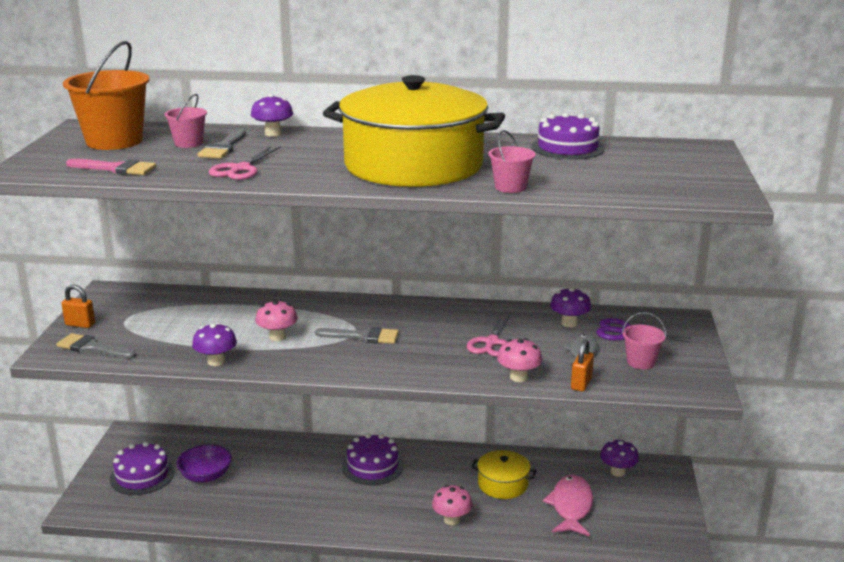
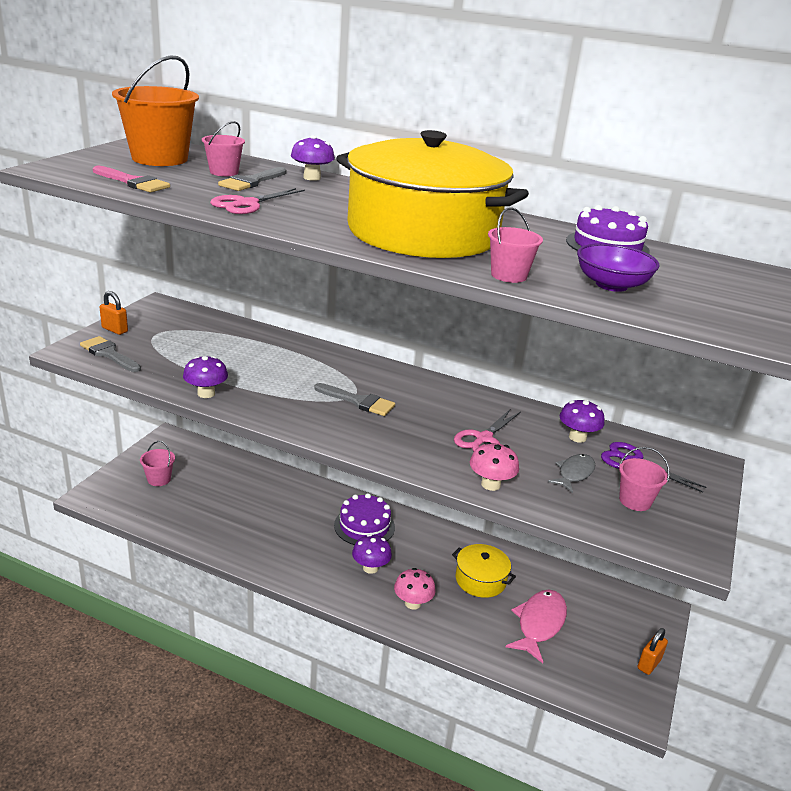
camera: 15 degrees right, 5 degrees up
purple cake [110,442,174,495] -> pink bucket [140,441,175,486]
purple bowl [177,444,232,483] -> purple bowl moved to [577,243,660,292]
pink mushroom [255,300,298,341] -> none
orange padlock [571,339,594,392] -> orange padlock moved to [637,628,668,675]
purple mushroom [600,440,639,477] -> purple mushroom moved to [352,534,392,574]

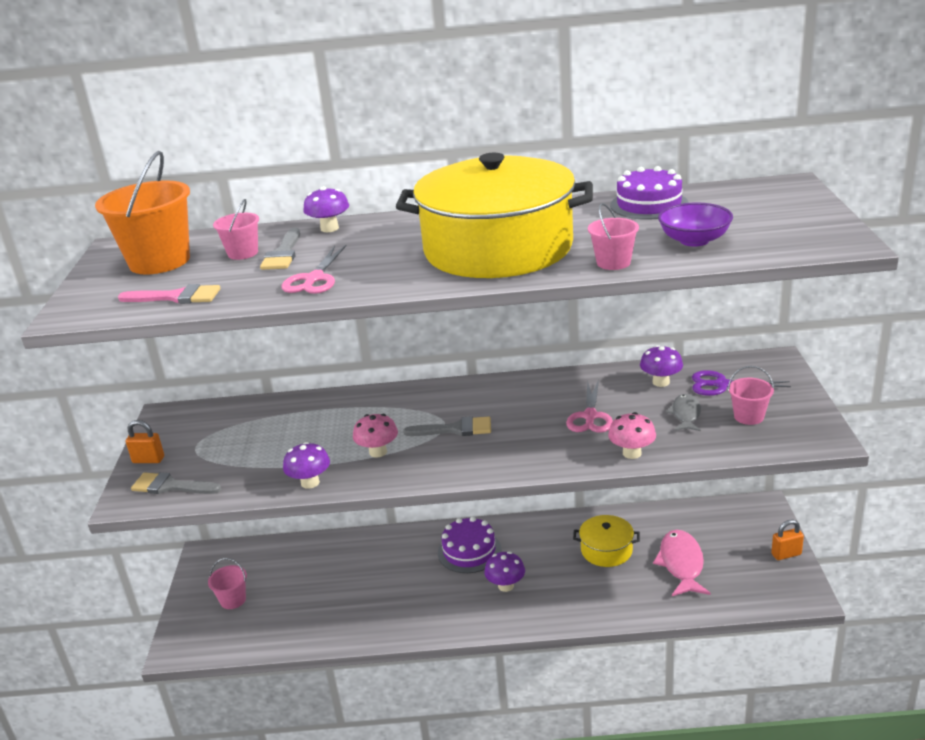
camera: 20 degrees left, 0 degrees up
pink mushroom [394,568,436,610] -> pink mushroom moved to [353,414,398,458]
orange padlock [637,628,668,675] -> orange padlock turned 60 degrees clockwise [771,520,804,560]

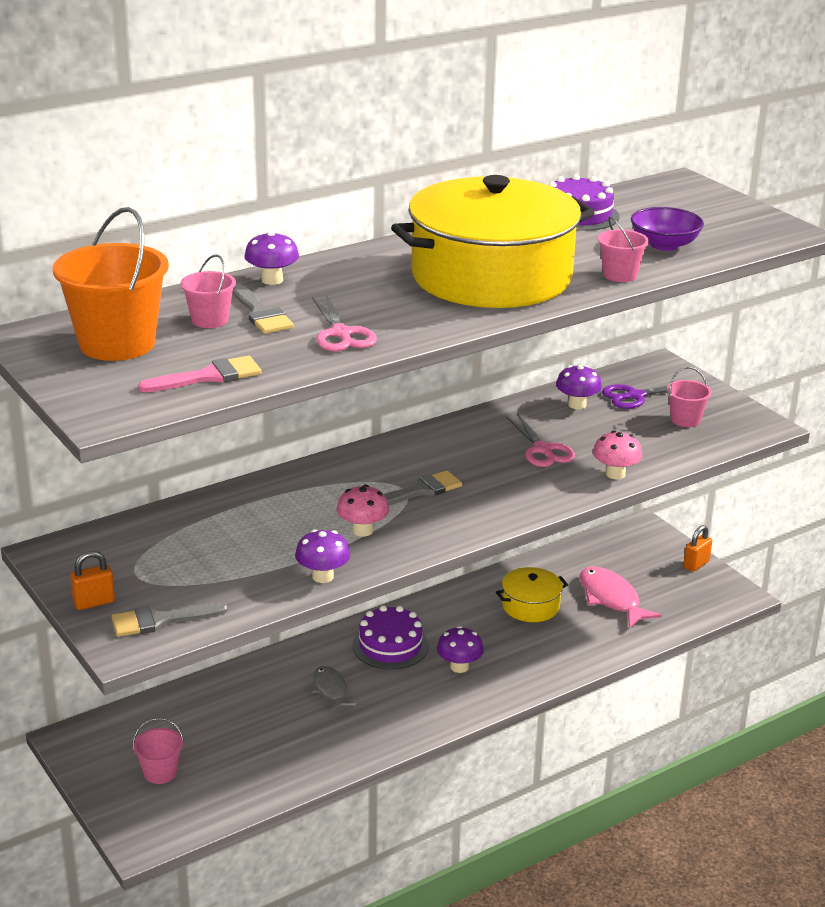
camera: 35 degrees left, 0 degrees up
grey fish [666,394,701,431] -> grey fish moved to [311,666,356,712]

